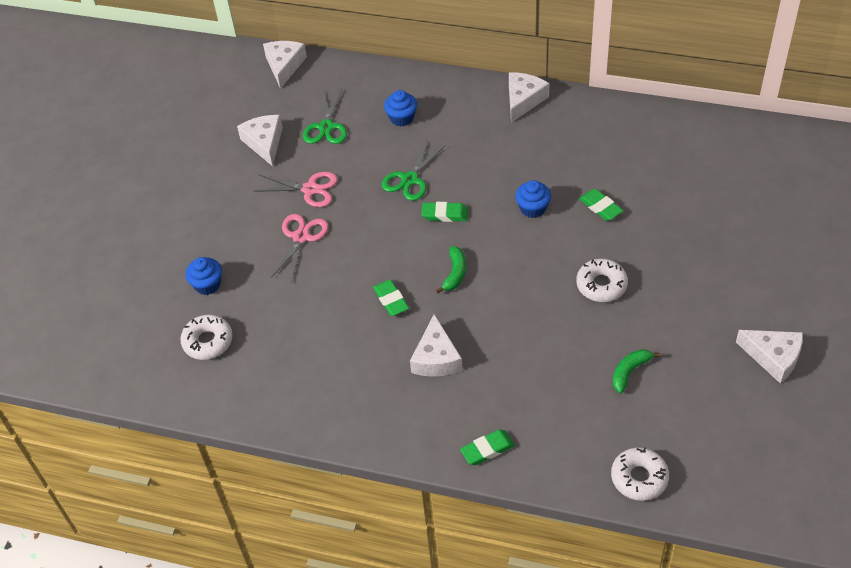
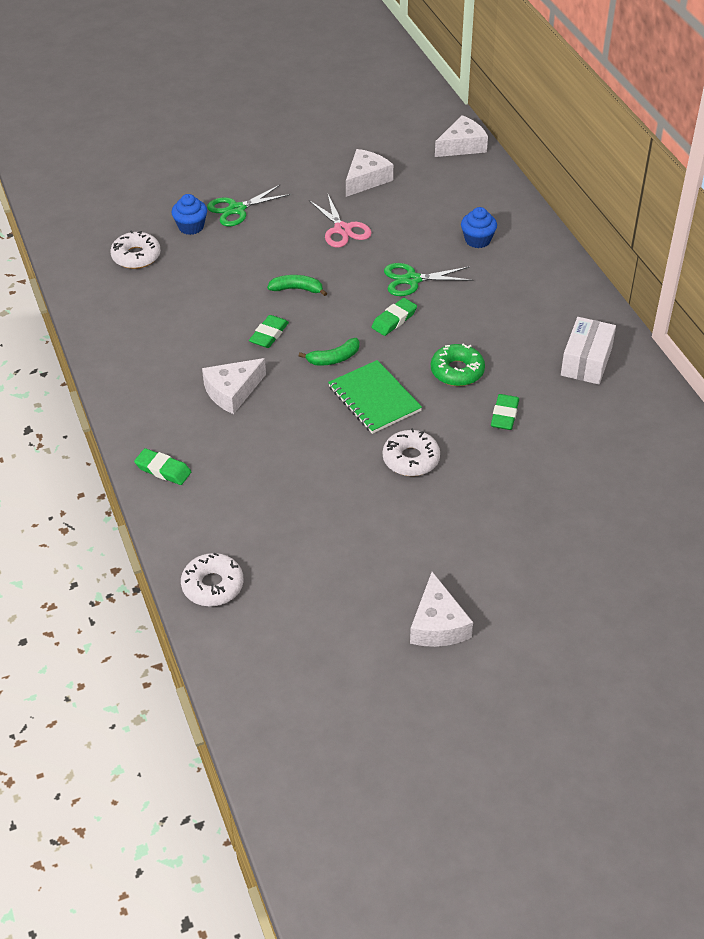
camera: 50 degrees right, 5 degrees down
pink scissors [271,214,328,283] -> none
green scissors [303,89,347,144] -> green scissors moved to [207,184,291,226]
green eraser [421,202,468,222] -> green eraser turned 75 degrees clockwise [371,298,417,336]
white cheese [509,72,549,123] -> none
blue cupcake [515,180,551,218] -> green donut [431,344,485,386]
green banana [612,349,661,393] -> green banana moved to [267,275,327,296]
none -> green notebook [328,360,422,434]
none -> white box [561,317,616,385]

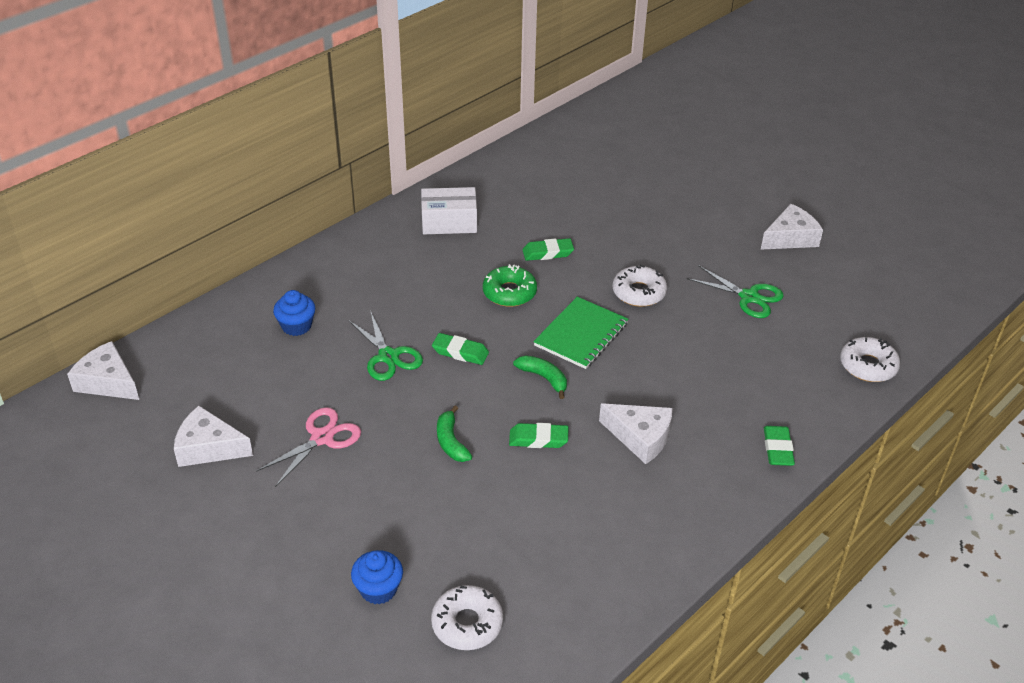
camera: 115 degrees left, 5 degrees down
green scissors [207,184,291,226] -> green scissors moved to [687,265,784,318]

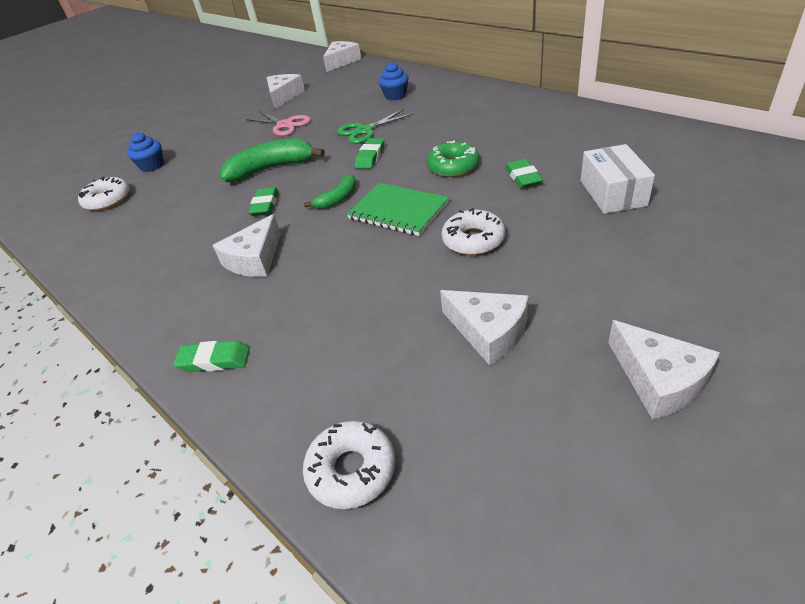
camera: 95 degrees right, 0 degrees up
white box [421,187,477,234] -> white box moved to [581,144,655,214]
green banana [437,406,472,462] -> green banana [220,138,325,182], size x1.80
green scissors [687,265,784,318] -> white cheese [440,290,528,365]

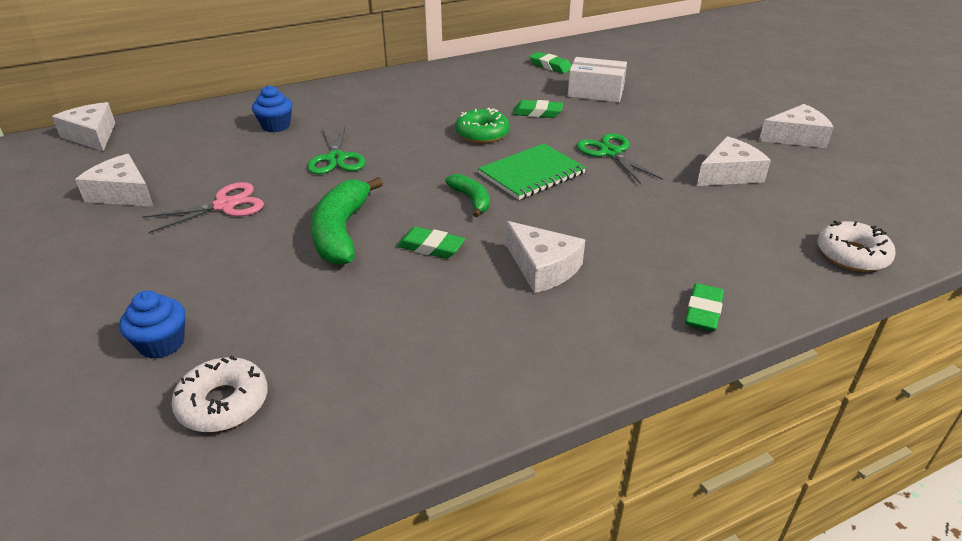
camera: 75 degrees left, 5 degrees down
green eraser [355,138,384,169] -> green eraser moved to [529,52,571,73]
white donut [442,208,505,255] -> green scissors [577,133,663,184]

